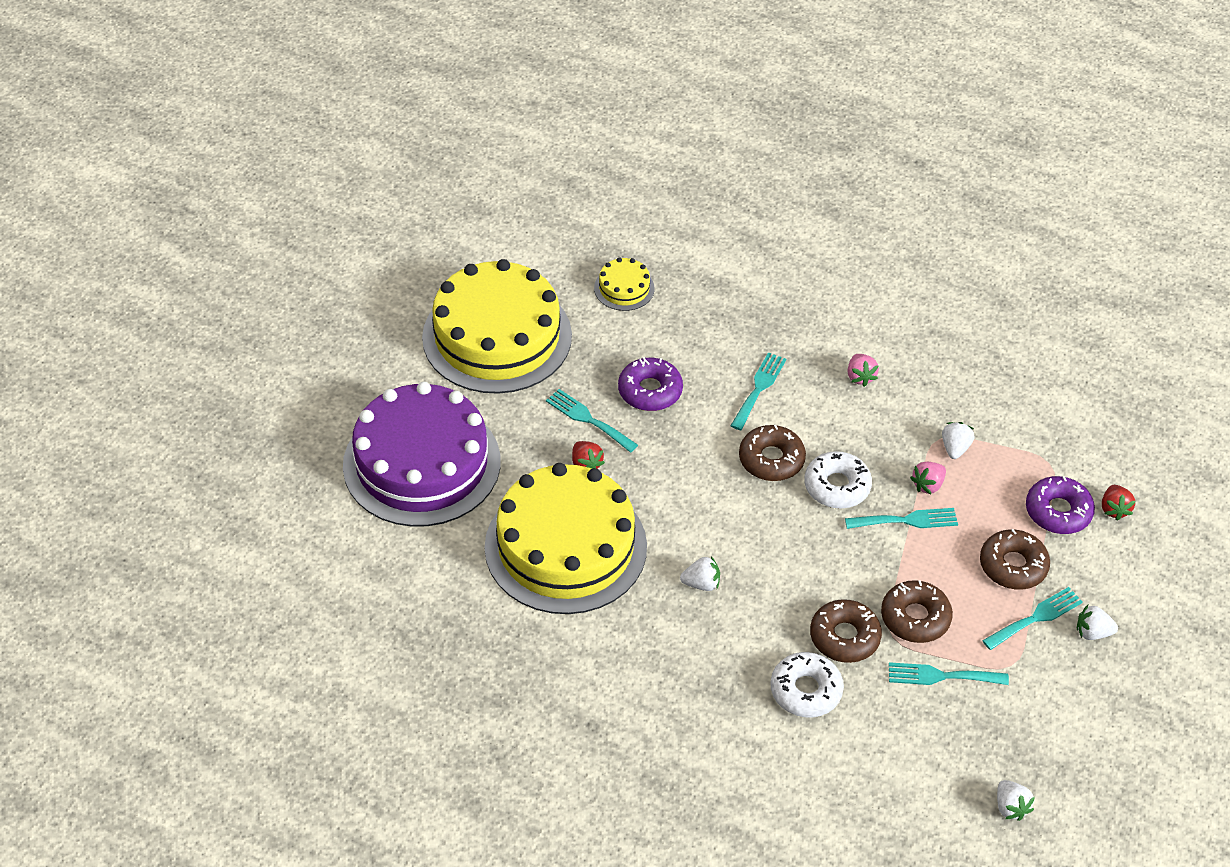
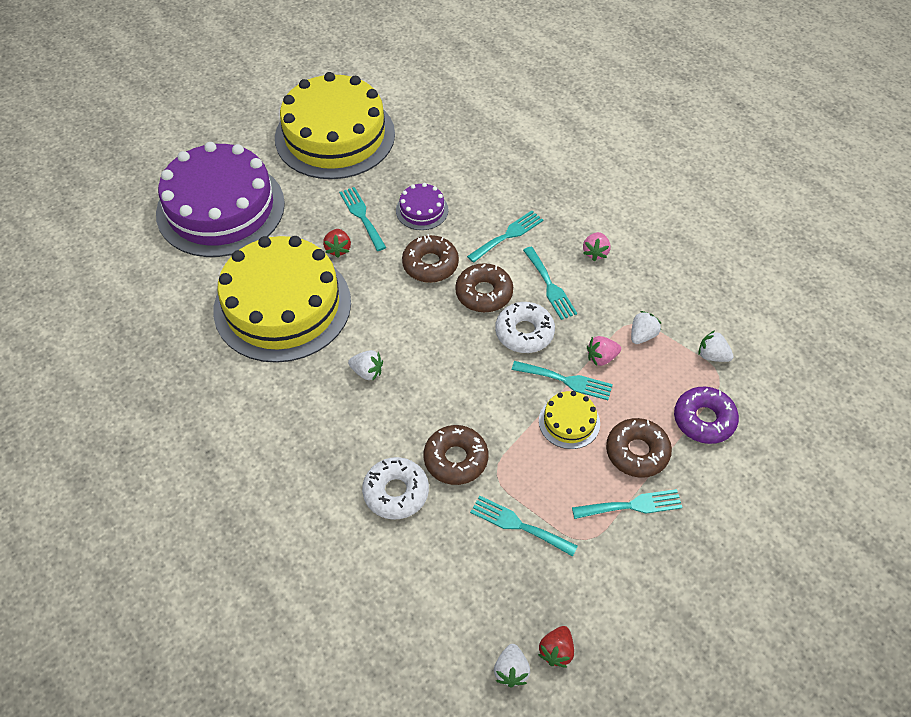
camera: 25 degrees right, 5 degrees up
yellow cake [594,257,655,311] -> yellow cake moved to [539,391,600,449]
purple donut [618,357,683,411] -> purple cake [396,183,449,230]
brown donut [881,580,953,643] -> brown donut moved to [402,234,459,283]
white strawberry [1077,605,1118,640] -> white strawberry moved to [698,331,734,362]
red strawberry [1102,485,1136,520] -> red strawberry moved to [538,626,574,668]
none -> turquoise fork [523,246,577,320]

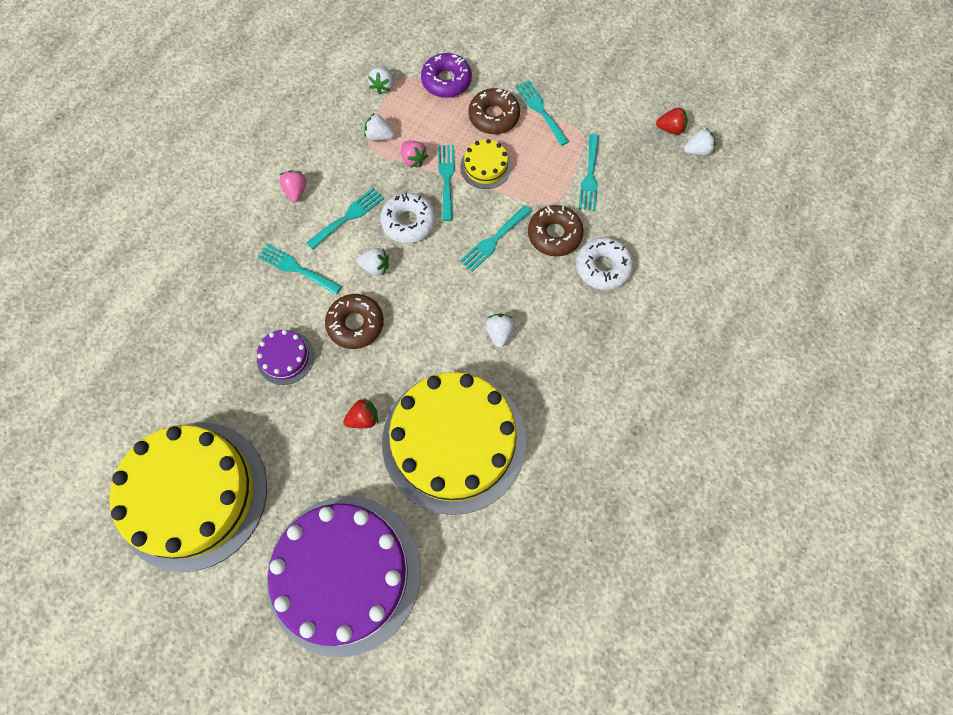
camera: 110 degrees left, 15 degrees up
turquoise fork [339,187,386,251] -> turquoise fork moved to [460,205,532,272]
brown donut [455,263,513,312] -> white strawberry [357,248,389,276]
pink strawberry [583,232,611,261] -> pink strawberry turned 90 degrees counterclockwise [279,170,307,202]

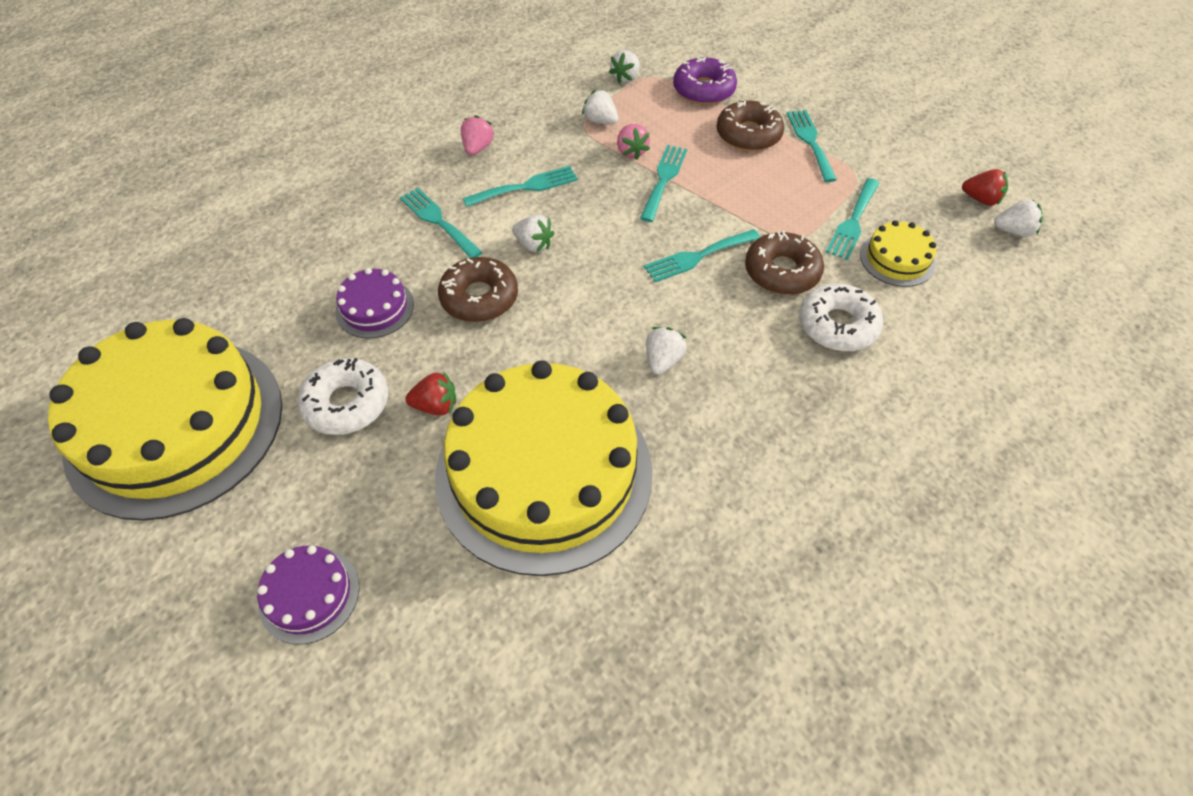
camera: 20 degrees right, 15 degrees down
purple cake [267,496,421,657] -> purple cake [257,545,359,644], size x0.41
white donut [380,192,436,243] -> white donut moved to [298,358,388,435]
yellow cake [460,139,512,189] -> yellow cake moved to [860,220,936,287]

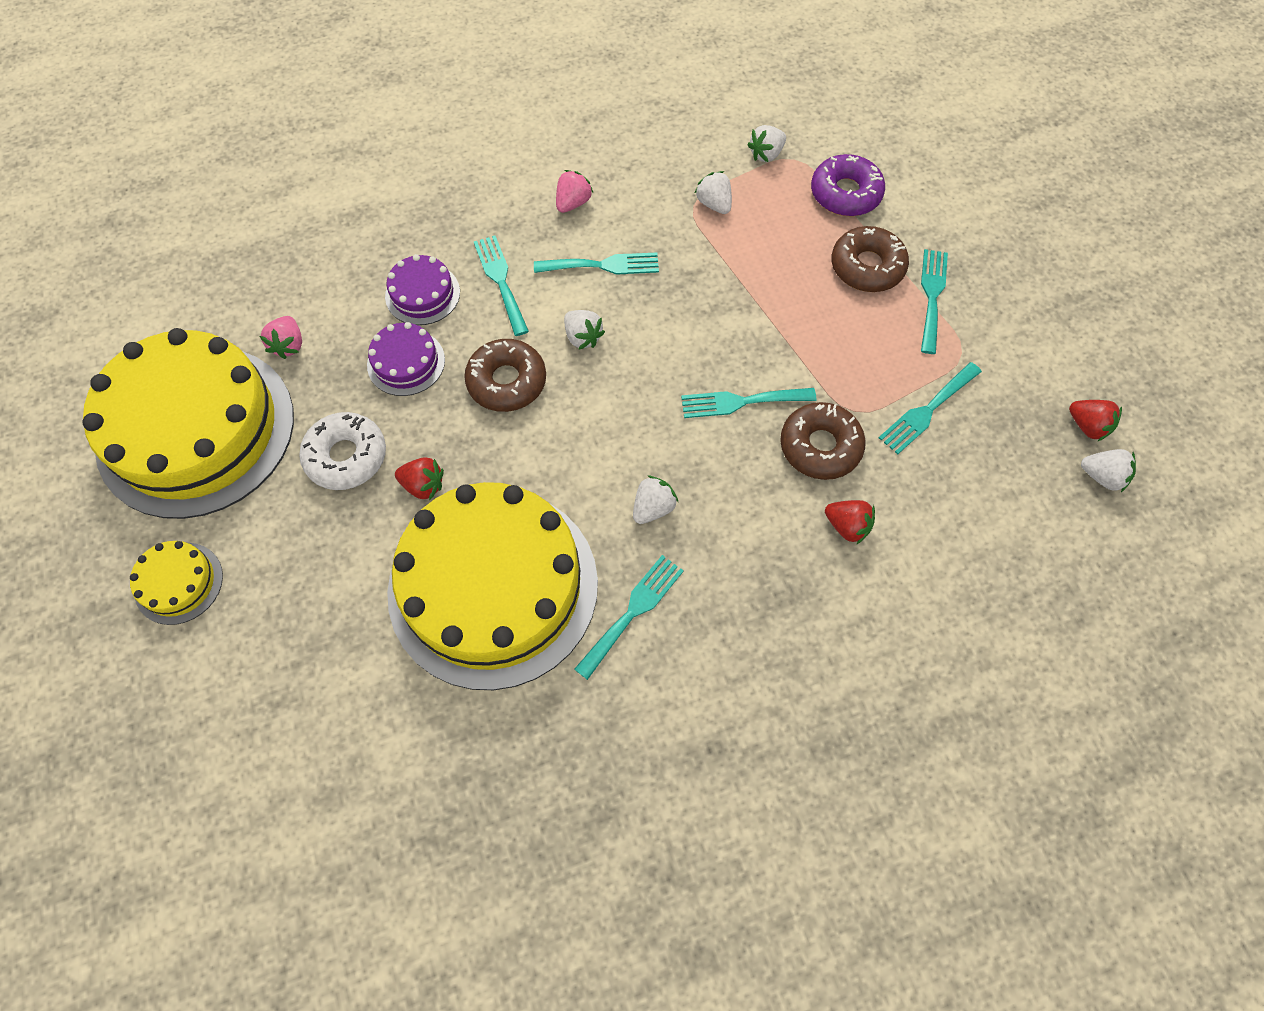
camera: 20 degrees right, 10 degrees up
purple cake [257,545,359,644] -> purple cake moved to [385,254,460,325]
pink strawberry [617,124,650,160] -> pink strawberry moved to [260,316,302,359]
turquoise fork [640,145,687,222] -> turquoise fork moved to [574,555,684,680]
white donut [799,283,883,351] -> red strawberry [825,500,875,545]
yellow cake [860,220,936,287] -> yellow cake moved to [130,541,223,625]

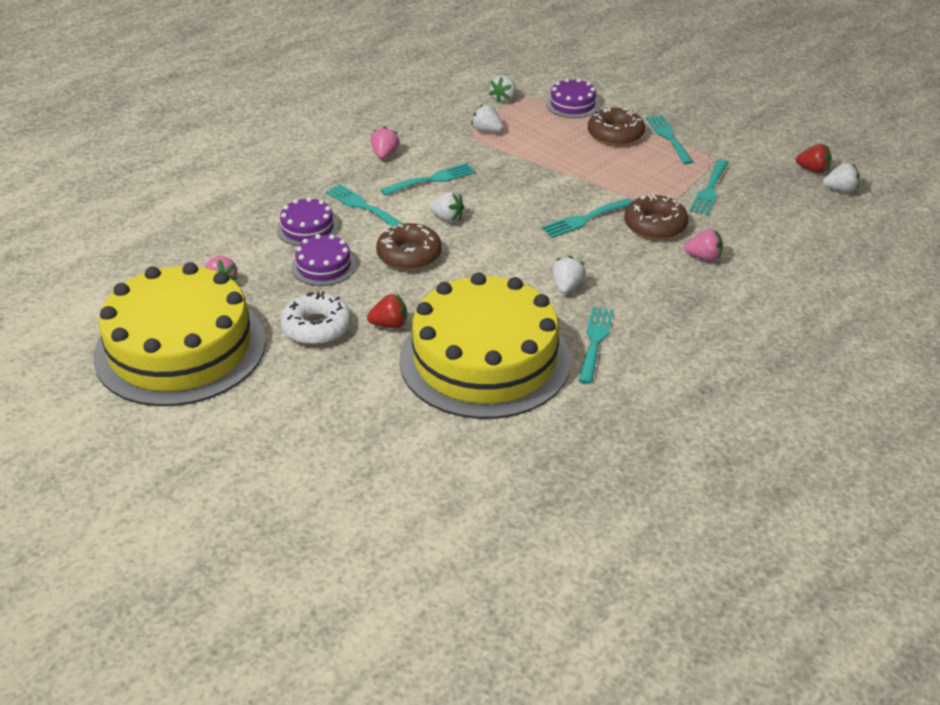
camera: 25 degrees left, 25 degrees down
yellow cake [130,541,223,625] -> none
purple donut [811,154,885,216] -> purple cake [546,78,600,118]
red strawberry [825,500,875,545] -> pink strawberry [684,229,723,261]

